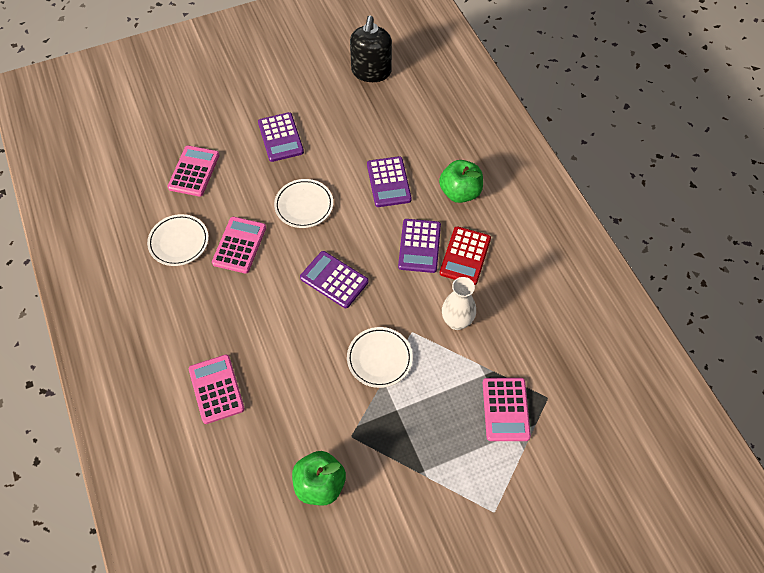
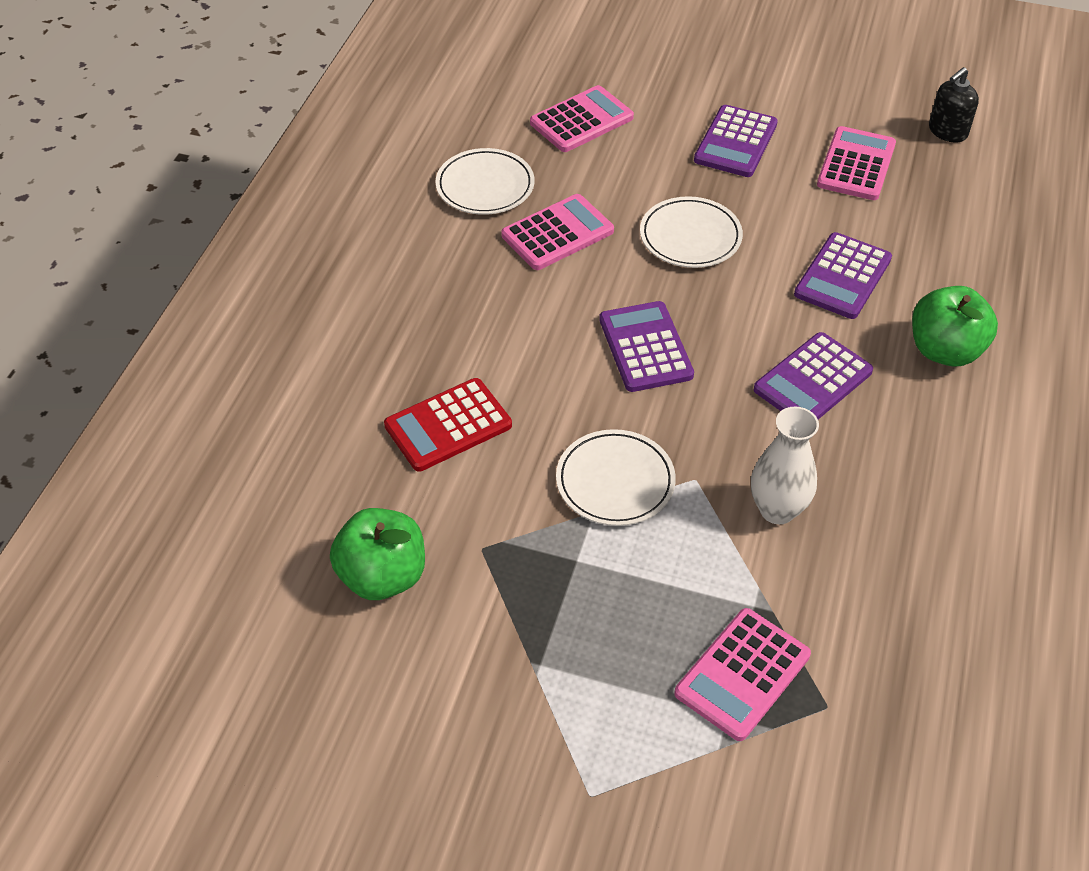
camera: 40 degrees right, 10 degrees down
pink calculator [189,355,245,424] -> pink calculator moved to [817,126,896,200]
black soap dispenser [350,16,392,82] -> black soap dispenser [929,67,979,143], size x0.59
red calculator [440,226,491,285] -> red calculator moved to [384,378,512,472]

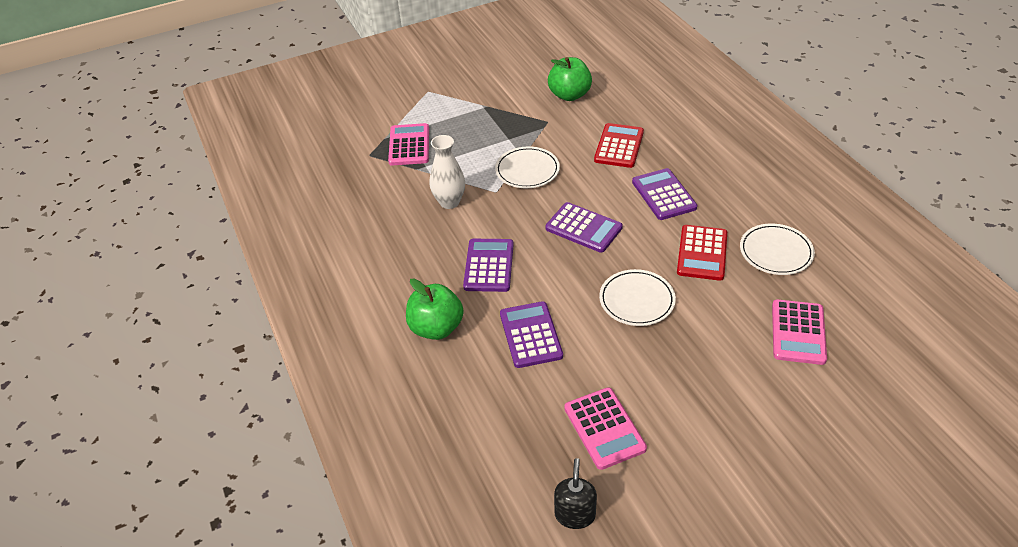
camera: 140 degrees right, 5 degrees down
pink calculator [501,194,614,270] -> red calculator [677,225,727,281]
purple calculator [694,105,778,177] -> purple calculator moved to [632,168,697,220]

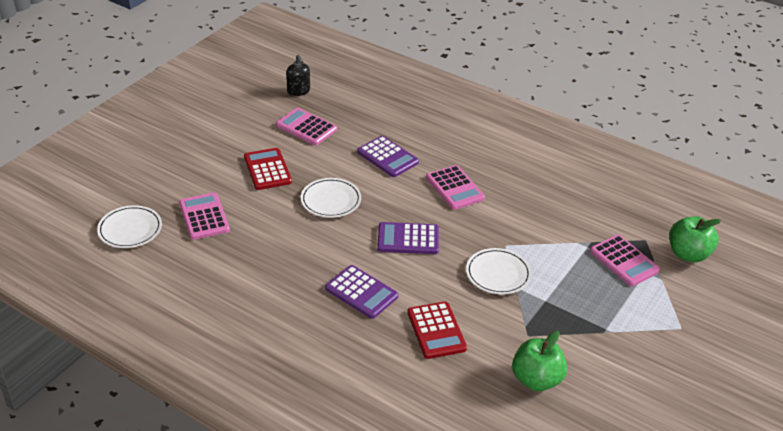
camera: 145 degrees right, 5 degrees down
green apple [406,279,464,340] -> green apple moved to [670,216,721,262]
white vase [429,135,465,209] -> none
purple calculator [463,239,514,292] -> pink calculator [426,165,485,210]
red calculator [677,225,727,281] -> red calculator moved to [244,148,292,190]
white plate [740,223,815,275] -> white plate moved to [97,205,162,248]

